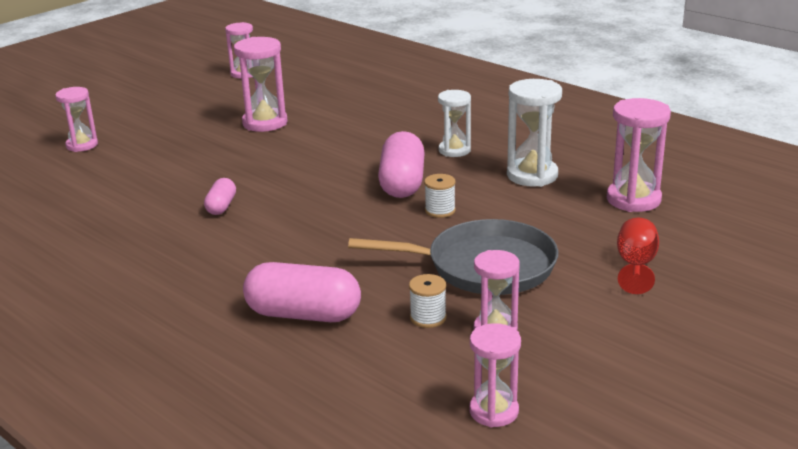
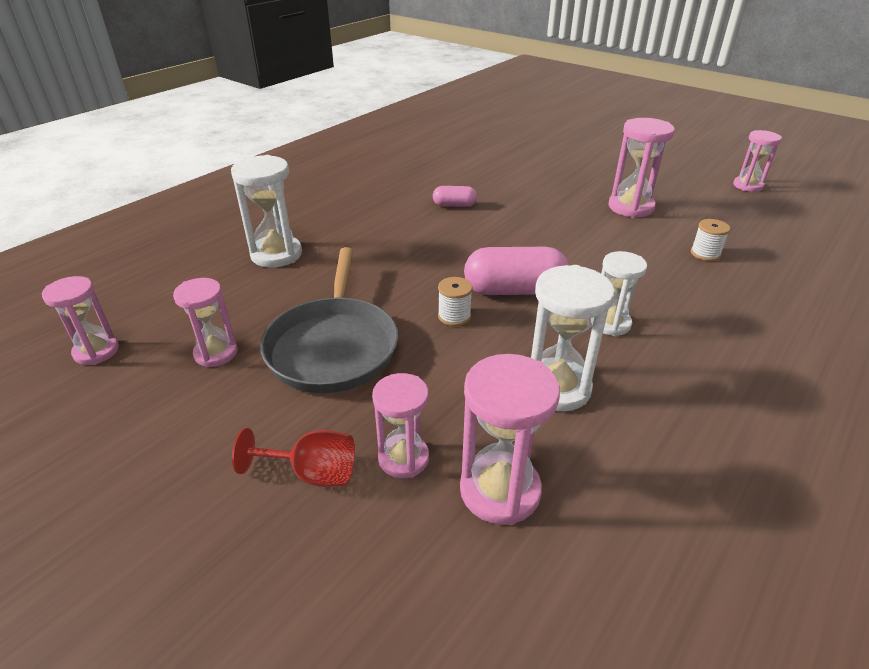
camera: 85 degrees right, 10 degrees up
pink hourglass [55,87,98,152] -> pink hourglass moved to [372,373,429,478]
pink capsule [243,262,361,322] -> white hourglass [231,155,302,268]
white spool [409,274,447,328] -> white spool moved to [691,219,730,261]

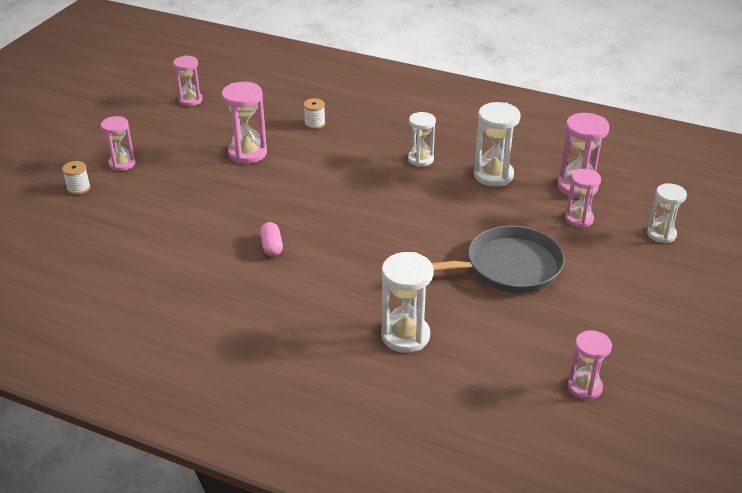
camera: 105 degrees left, 0 degrees up
pink hourglass [173,278,238,367] -> pink hourglass moved to [101,116,135,171]
red goblet [232,428,355,487] -> none
white spool [438,277,473,326] -> white spool moved to [62,161,91,195]
pink capsule [464,247,569,295] -> none
none -> white hourglass [647,183,687,243]

